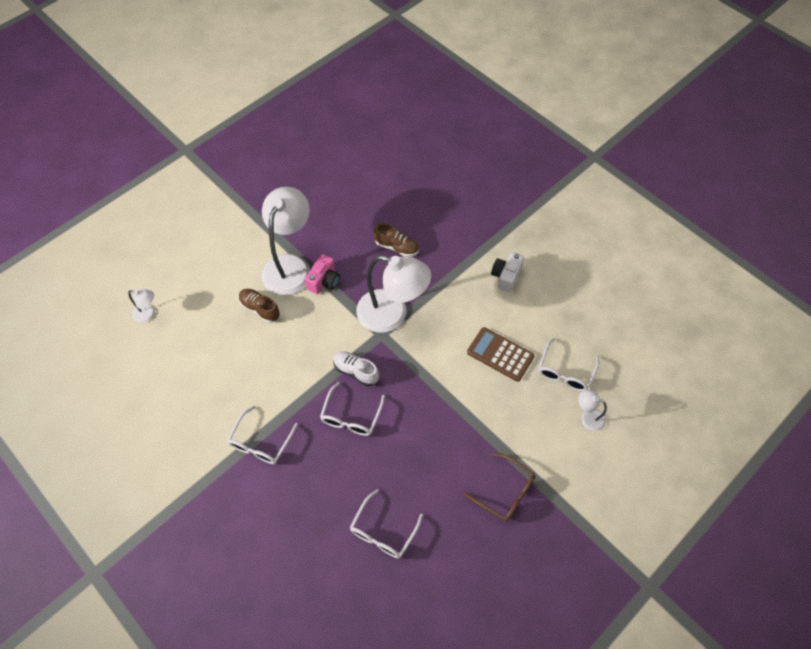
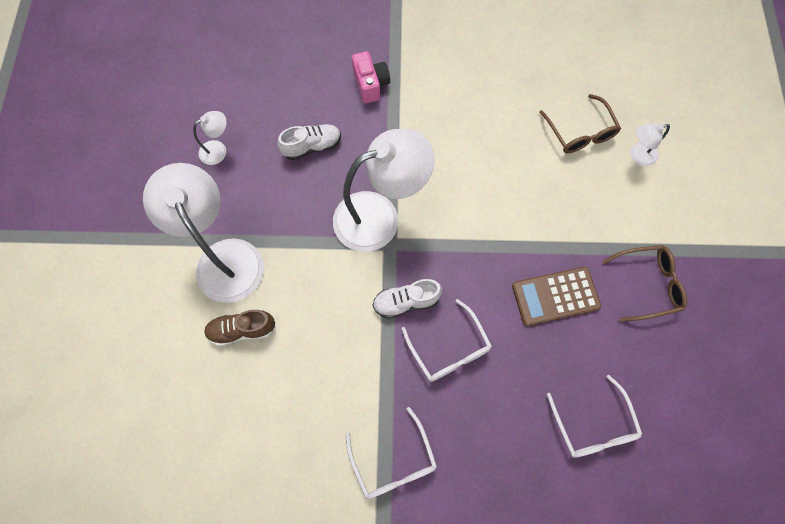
camera: 45 degrees left, 10 degrees up
white lamp [128,289,155,322] -> white lamp moved to [193,111,227,165]
pink camera [305,254,340,294] -> pink camera moved to [352,51,390,104]
brown shoe [374,223,419,257] -> white shoe [277,124,341,160]
brown calculator [467,327,534,382] -> brown calculator moved to [512,267,601,326]
white camera [491,252,524,292] -> none
white glasses [538,338,599,391] -> brown glasses [539,94,621,153]

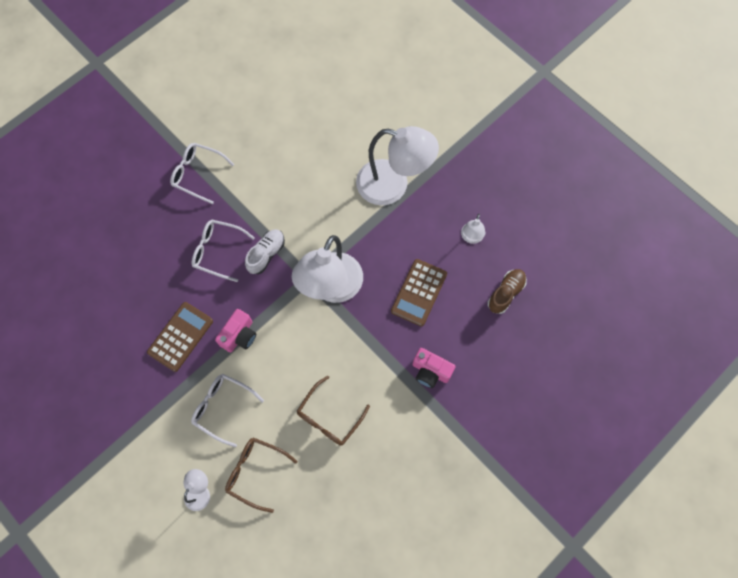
camera: 135 degrees right, 0 degrees up
brown shoe [204,310,275,346] -> brown shoe moved to [488,269,527,314]
white shoe [277,124,341,160] -> brown calculator [391,259,447,326]
white glasses [547,375,642,458] -> white glasses moved to [191,374,264,448]
brown glasses [602,245,687,322] -> brown glasses moved to [297,376,370,446]
none -> pink camera [215,309,256,353]

